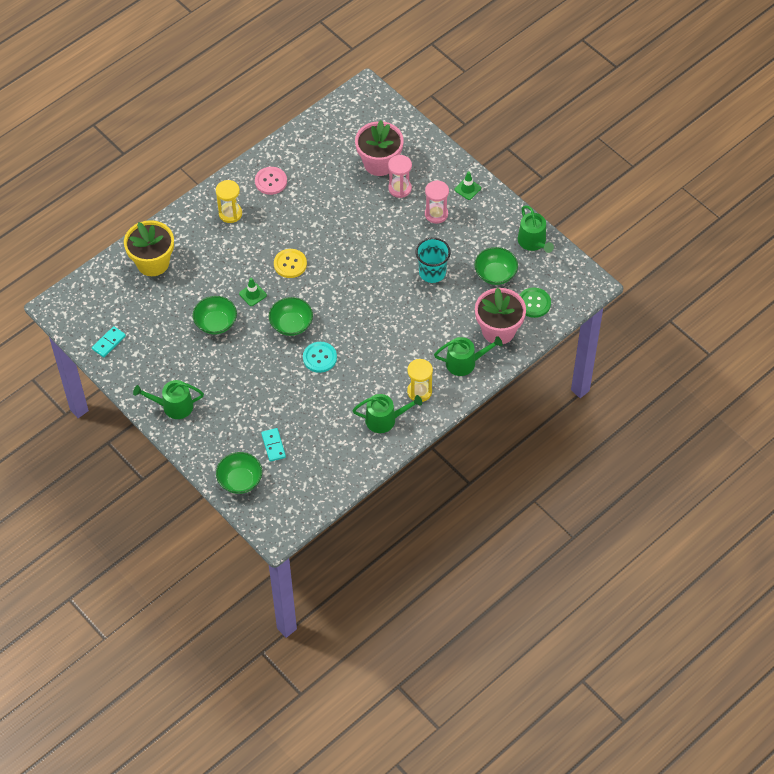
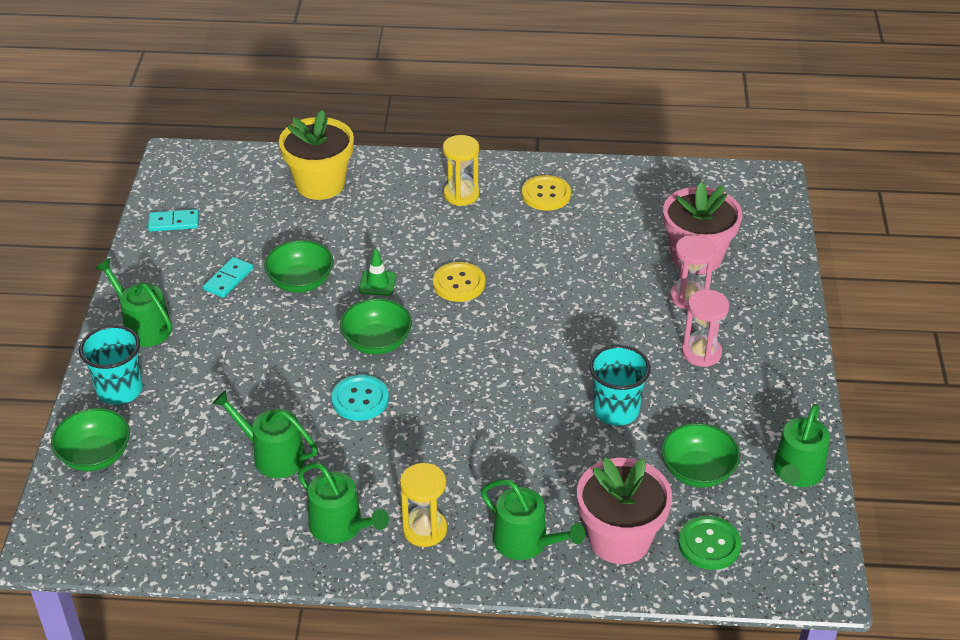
camera: 45 degrees right, 15 degrees down
pink button [255,167,287,195] -> yellow button [522,175,571,211]
turquoise domino [261,428,286,462] -> turquoise domino moved to [203,257,253,298]
green traffic cone [455,171,481,200] -> none
none -> turquoise cup [79,325,143,405]
none -> green watering can [212,390,318,478]

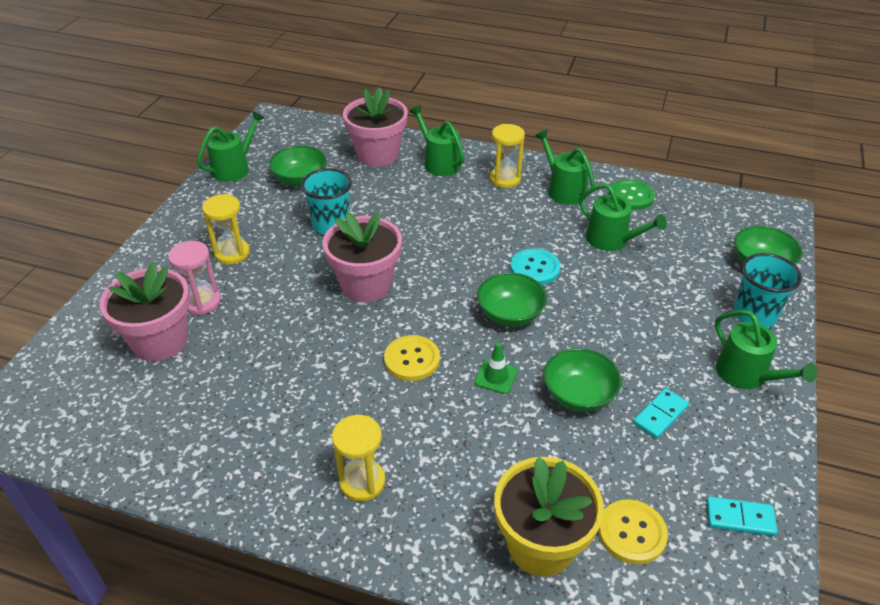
camera: 165 degrees left, 0 degrees up
yellow button [522,175,571,211] -> yellow button moved to [598,499,668,564]
green button [678,516,742,570] -> green button moved to [609,179,655,210]
pink hourglass [682,289,729,367] -> yellow hourglass [202,194,250,265]
none -> pink flower pot [322,211,402,302]

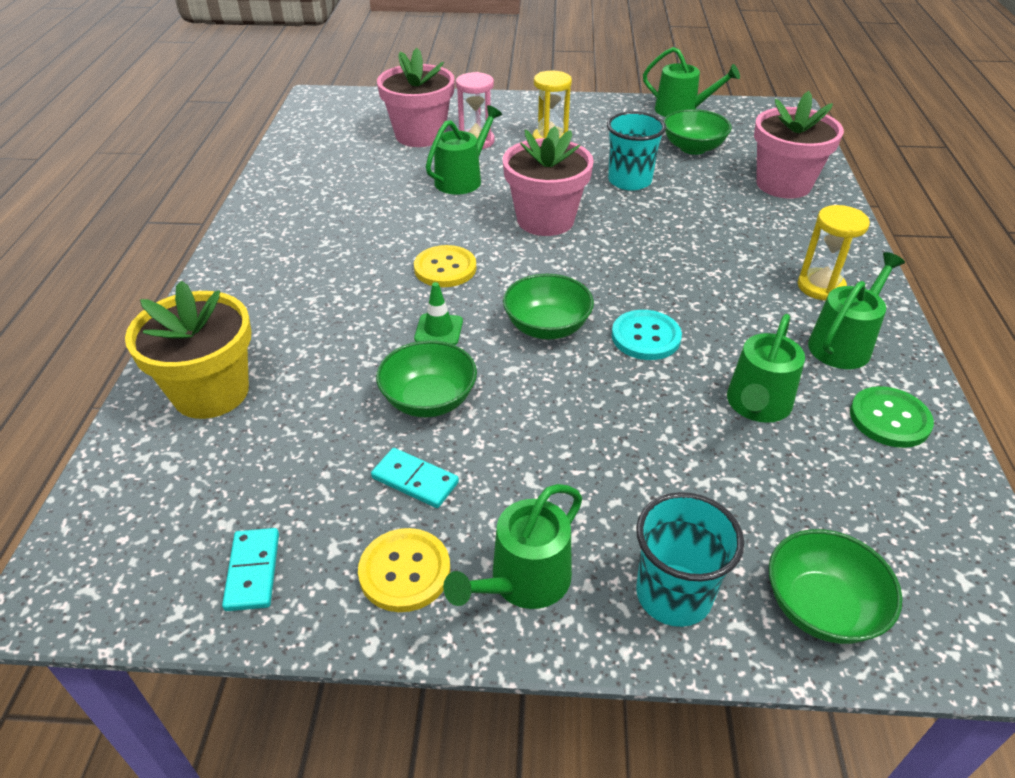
camera: 75 degrees right, 0 degrees up
yellow hourglass [332,415,385,502] -> none
green watering can [409,105,465,176] -> green watering can moved to [426,105,502,195]
yellow button [598,499,668,564] -> yellow button moved to [358,528,450,612]

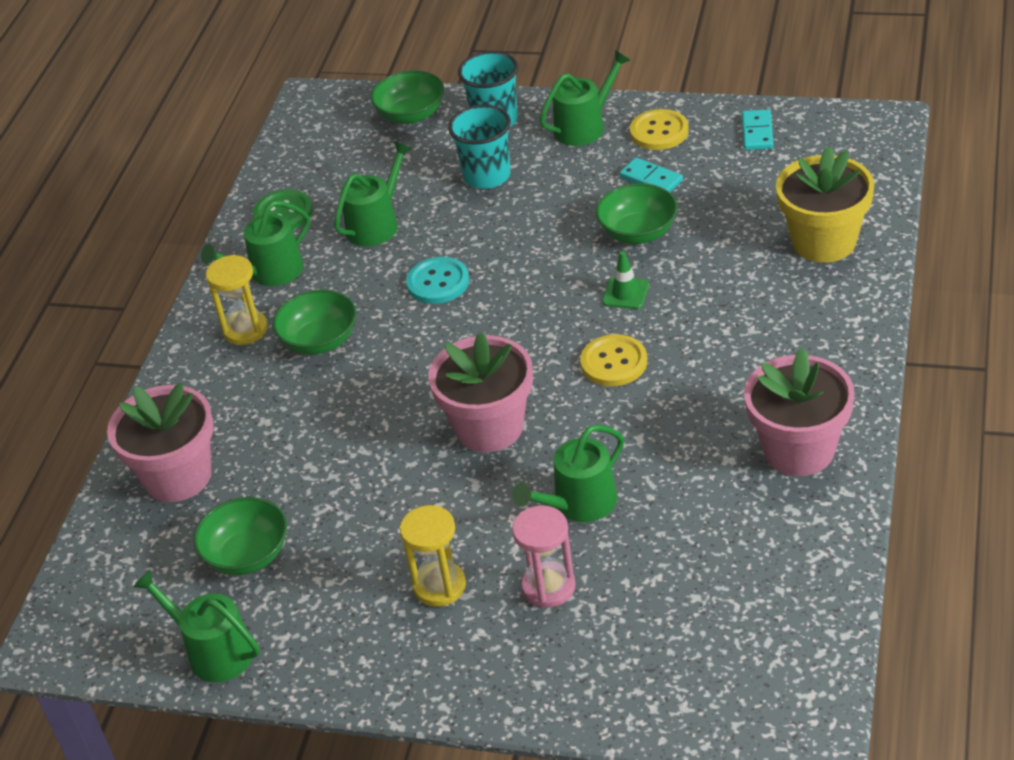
camera: 165 degrees left, 0 degrees up
pink flower pot [377,48,455,147] -> pink flower pot moved to [744,348,855,476]
green bowl [503,274,594,340] -> green bowl moved to [273,289,357,355]
turquoise cup [607,112,666,191] -> turquoise cup moved to [448,105,511,189]

